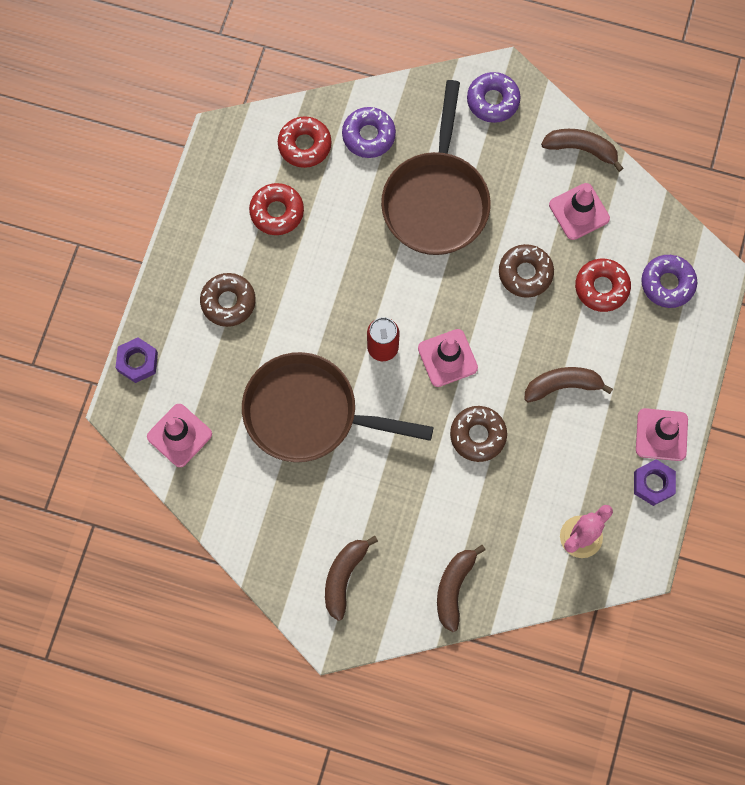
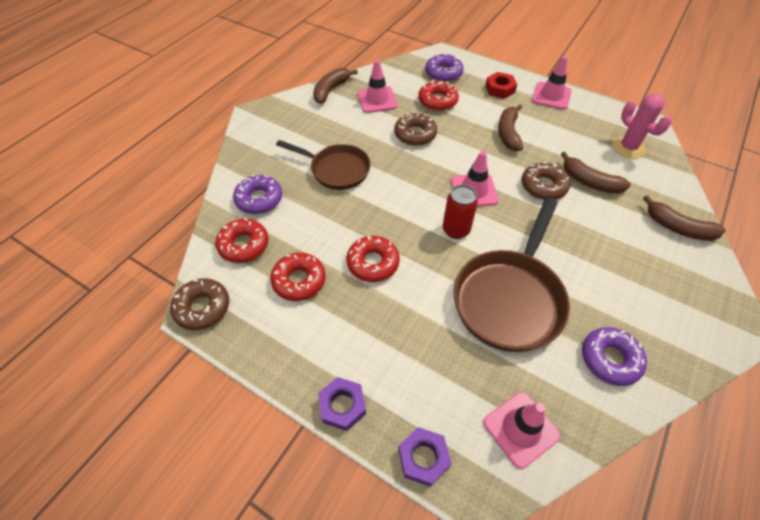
camera: 75 degrees left, 20 degrees down
brown donut [200,273,256,327] -> brown donut moved to [170,278,229,330]
brown banana [325,536,378,621] -> brown banana moved to [561,152,631,194]
brown pan [381,80,491,255] -> brown pan [276,140,371,190], size x0.65
purple donut [467,72,521,123] -> purple donut moved to [582,327,647,386]
purple nut [634,459,676,506] -> purple nut moved to [318,377,366,431]
none -> red donut [346,236,400,282]
none -> red nut [485,72,517,99]

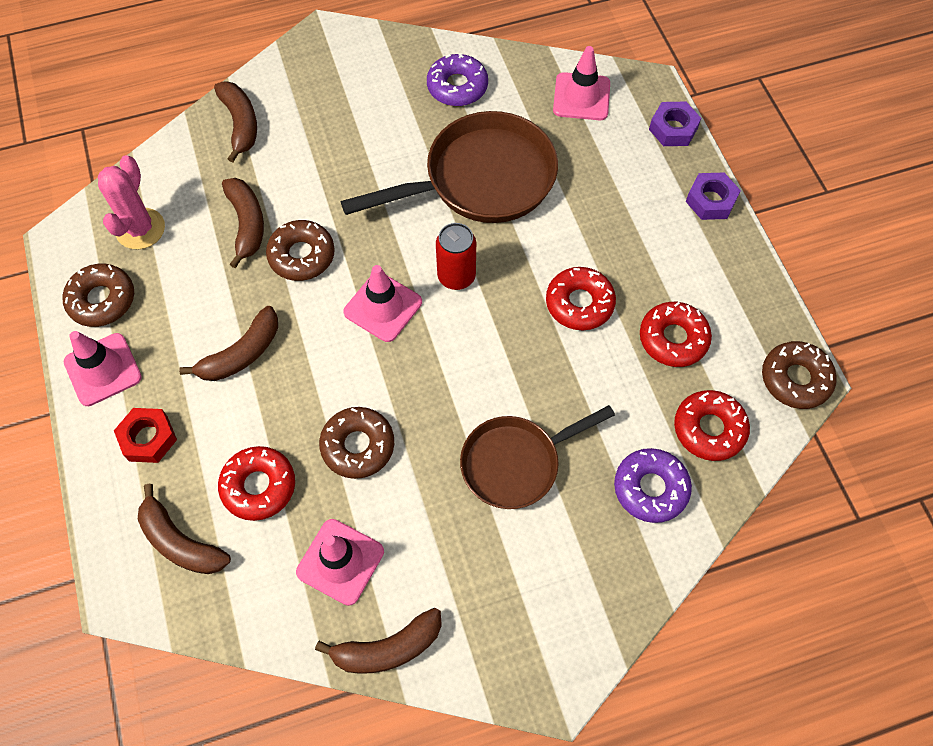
camera: 140 degrees left, 10 degrees up
brown pan [276,140,371,190] -> brown pan turned 90 degrees counterclockwise [460,405,615,509]
purple donut [425,54,464,82] -> brown banana [138,484,231,574]
none -> brown donut [62,264,134,327]

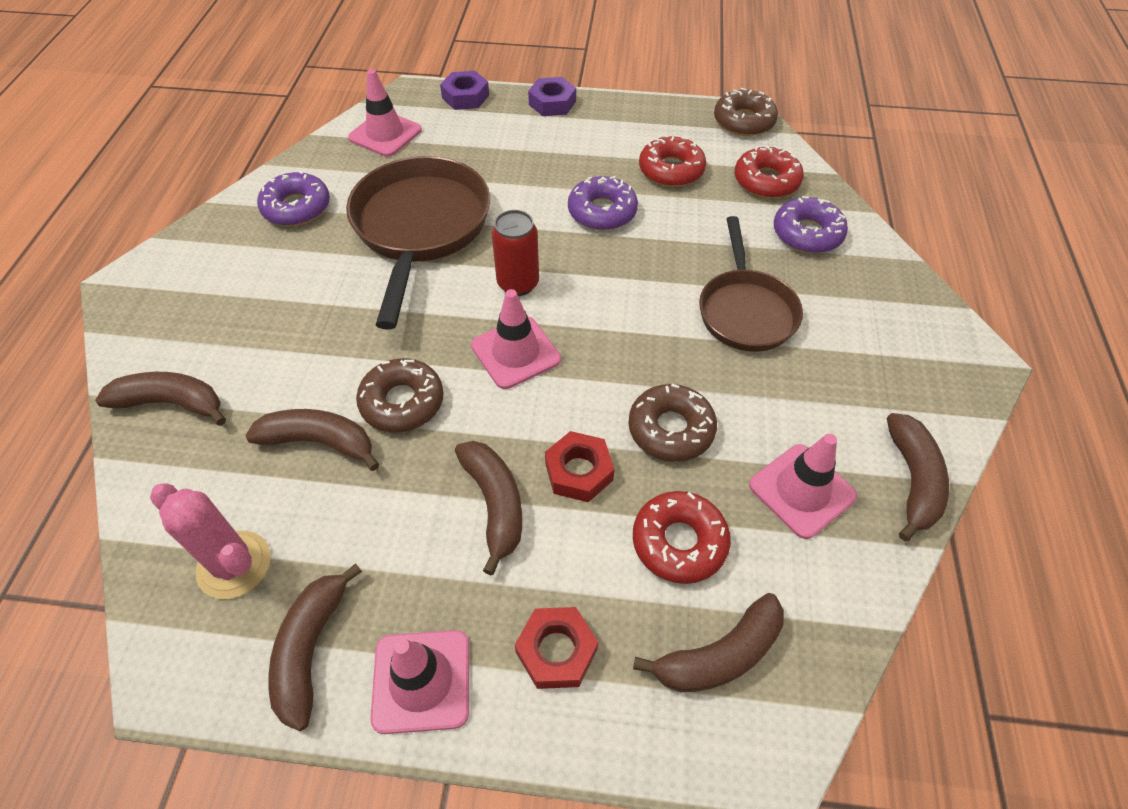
camera: 65 degrees left, 10 degrees down
brown donut [62,264,134,327] -> brown banana [268,563,362,731]
red donut [546,267,616,330] -> purple donut [568,176,638,230]
none -> red nut [545,431,615,502]

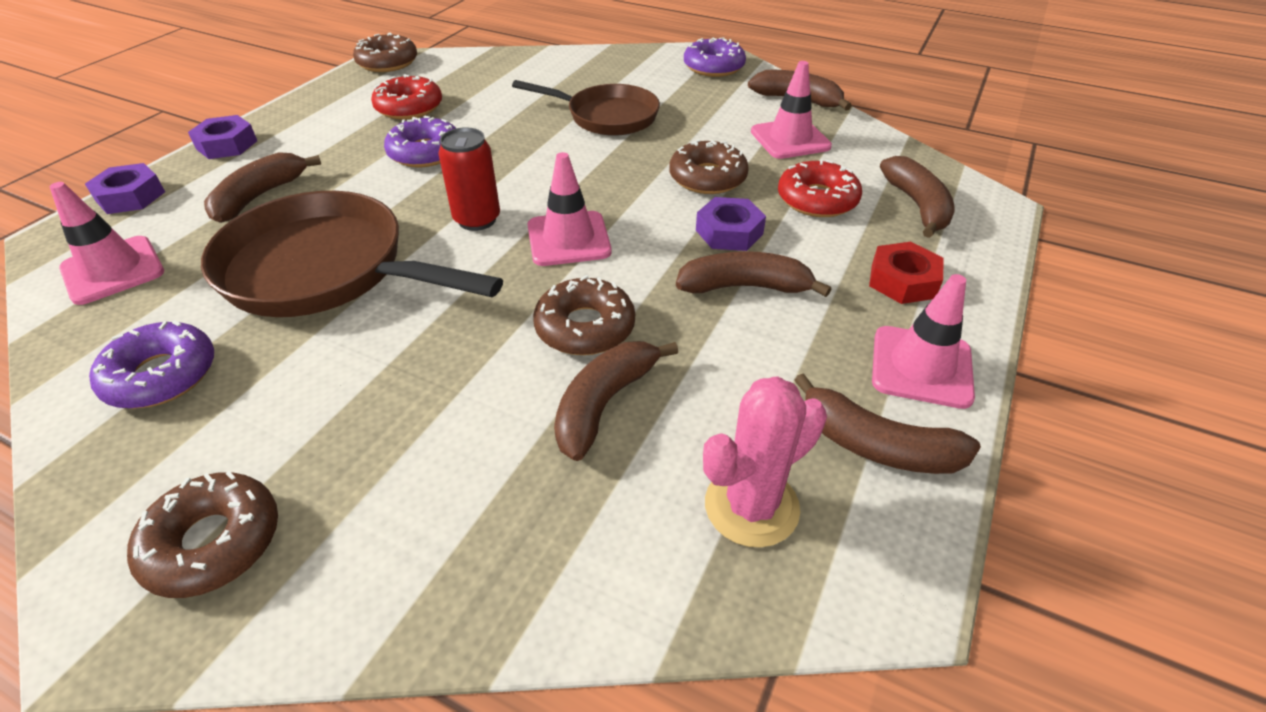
camera: 70 degrees left, 10 degrees down
brown banana [95,372,226,426] -> brown banana moved to [204,152,321,223]
red nut [545,431,615,502] -> purple nut [696,197,766,251]
red donut [735,145,804,198] -> none
purple donut [774,196,848,253] -> purple donut moved to [684,37,746,77]
none -> brown donut [127,471,278,598]

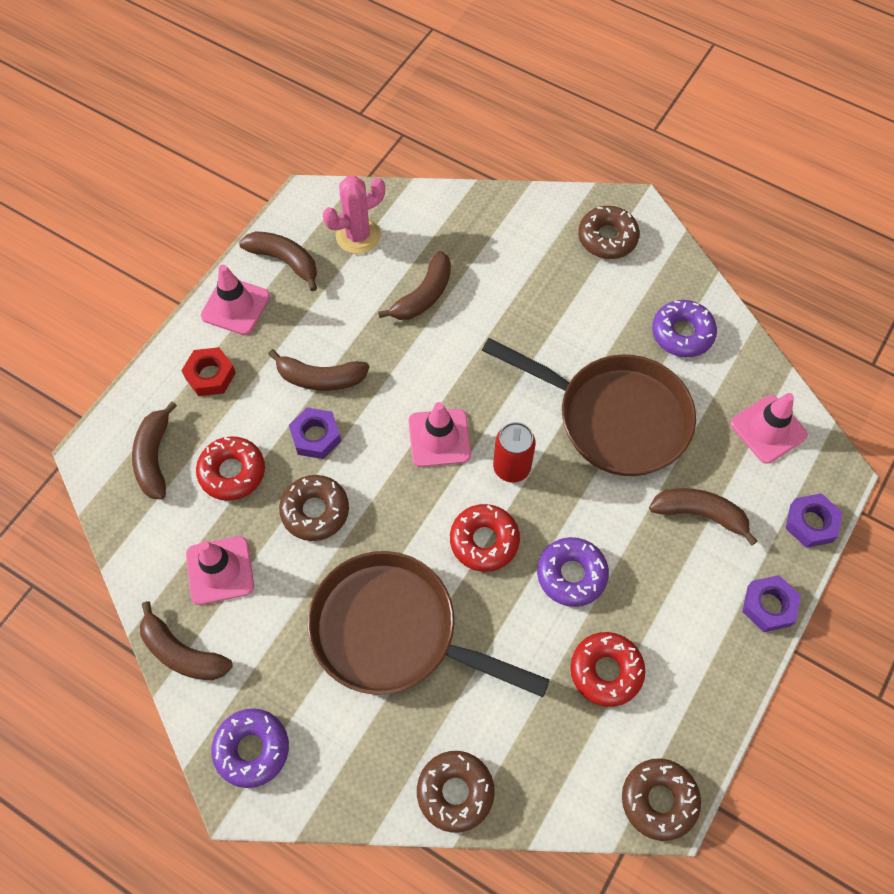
camera: 175 degrees left, 20 degrees up
brown banana [204,152,321,223] -> brown banana turned 105 degrees counterclockwise [649,488,757,546]
brown pan [512,80,660,136] -> brown pan [308,551,550,697], size x1.54
brown donut [533,275,635,355] -> brown donut moved to [417,751,495,833]
none -> red donut [450,504,520,572]

